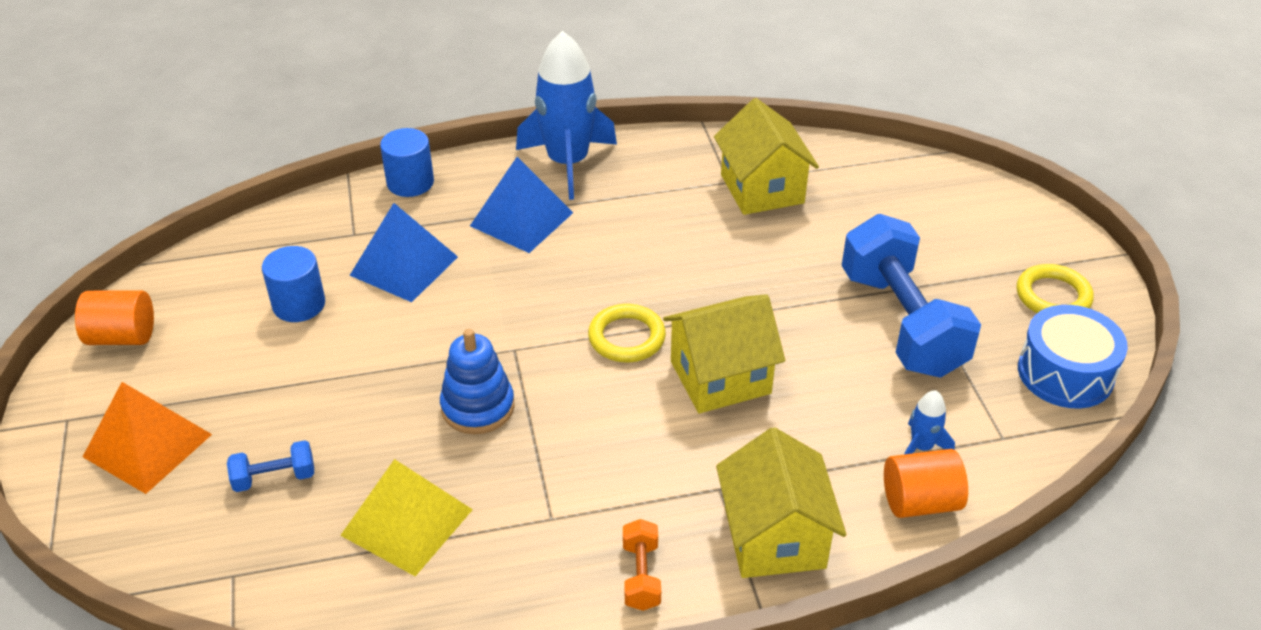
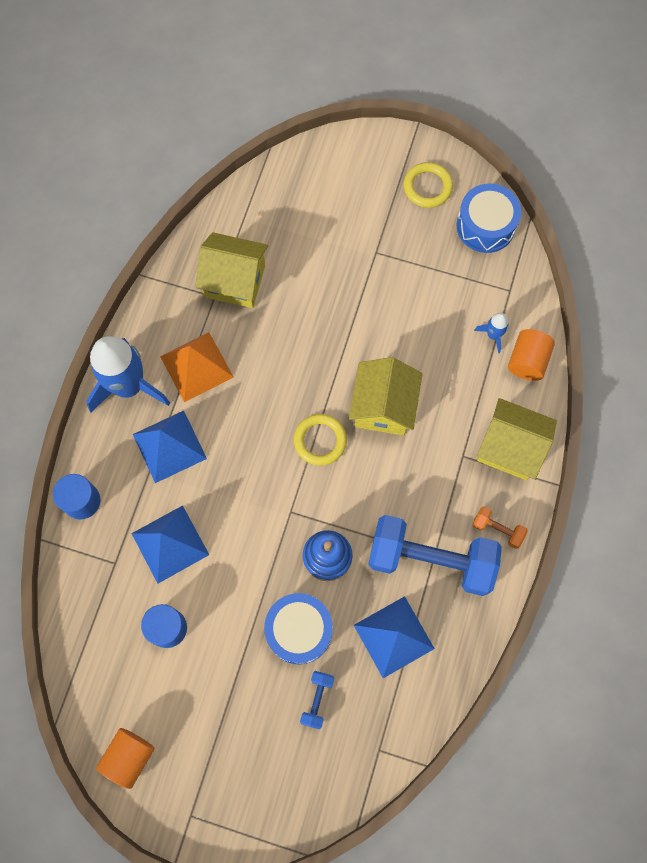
camera: 60 degrees left, 30 degrees up
orange pyramid [83,382,212,494] -> orange pyramid moved to [160,332,233,402]
yellow pyramid [340,459,473,576] -> blue pyramid [354,596,435,678]
blue dumbbell [842,214,981,378] -> blue dumbbell moved to [368,515,502,596]
none -> blue drum [264,593,333,665]

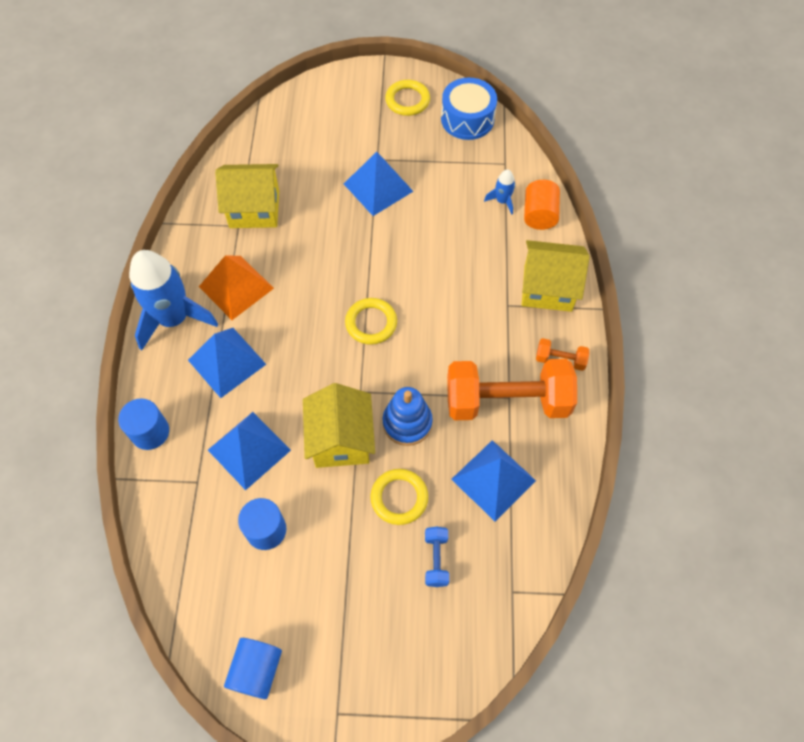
camera: 15 degrees left, 10 degrees down
orange cylinder [96,728,154,789] -> blue cylinder [224,638,282,699]
blue drum [264,593,333,665] -> yellow ring [370,469,428,525]
yellow house [349,357,423,436] -> yellow house moved to [303,383,375,468]
blue dumbbell [368,515,502,596] -> orange dumbbell [447,359,577,420]
none -> blue pyramid [344,152,413,216]

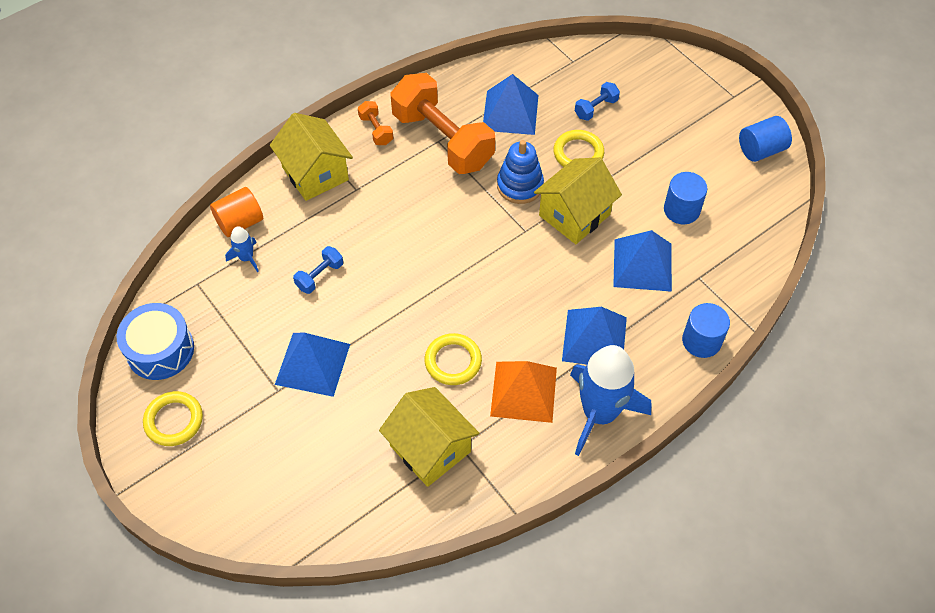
camera: 130 degrees left, 5 degrees down
yellow ring [345,298,397,345] -> yellow ring moved to [424,333,482,385]
none -> blue dumbbell [293,246,343,294]

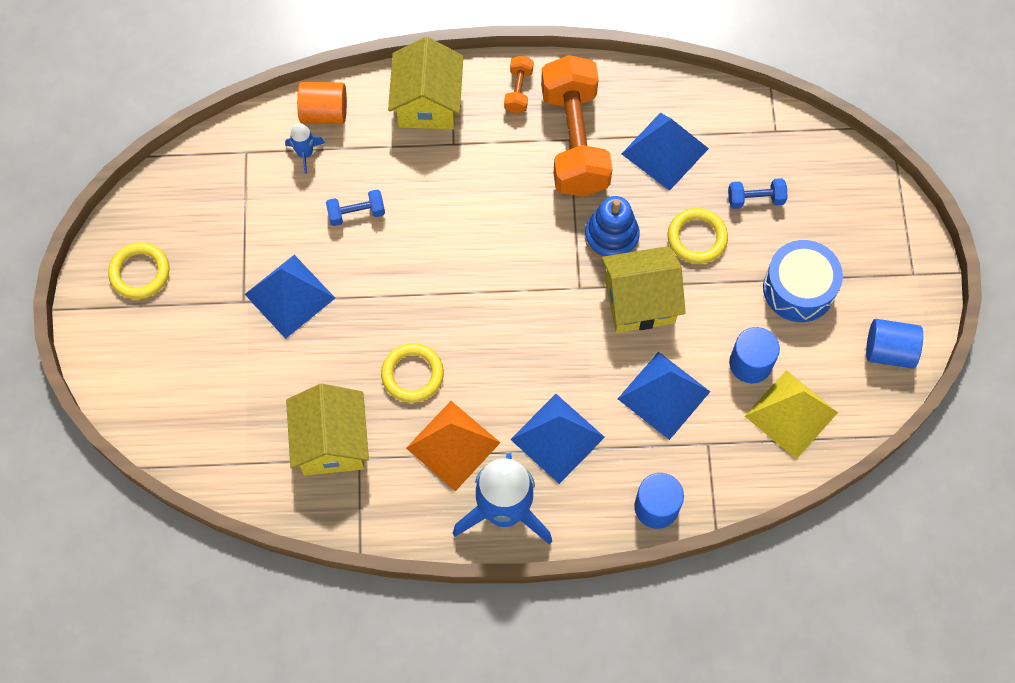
camera: 35 degrees right, 10 degrees up
blue drum [117,303,194,380] -> blue drum moved to [763,240,843,322]
none -> yellow pyramid [745,370,838,459]

